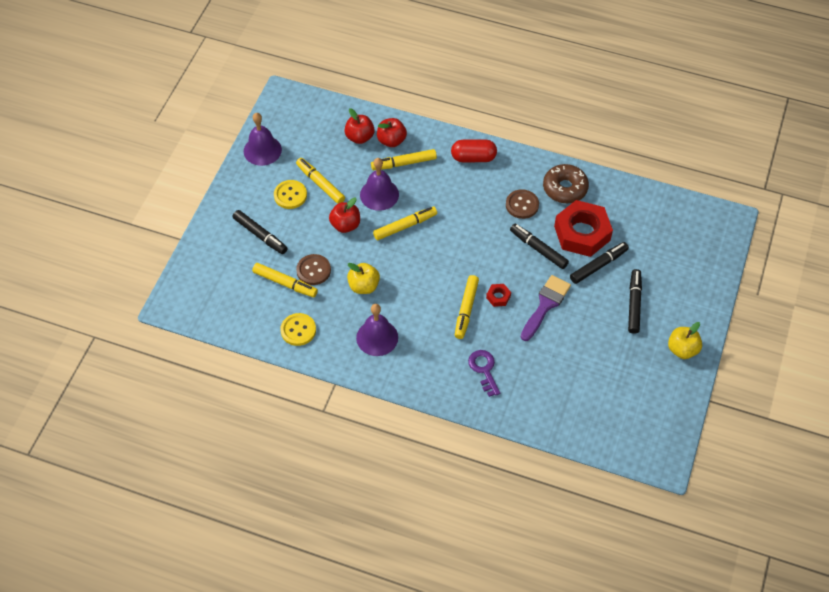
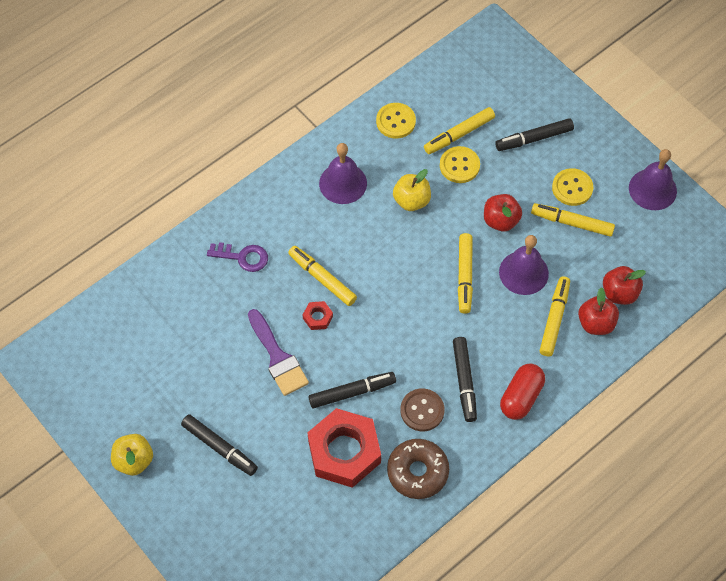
camera: 120 degrees right, 5 degrees up
yellow marker [296,158,345,204] -> yellow marker turned 150 degrees counterclockwise [531,203,615,237]
brown button [296,254,331,285] -> yellow button [440,146,480,183]
black marker [570,242,629,284] -> black marker moved to [453,337,477,422]

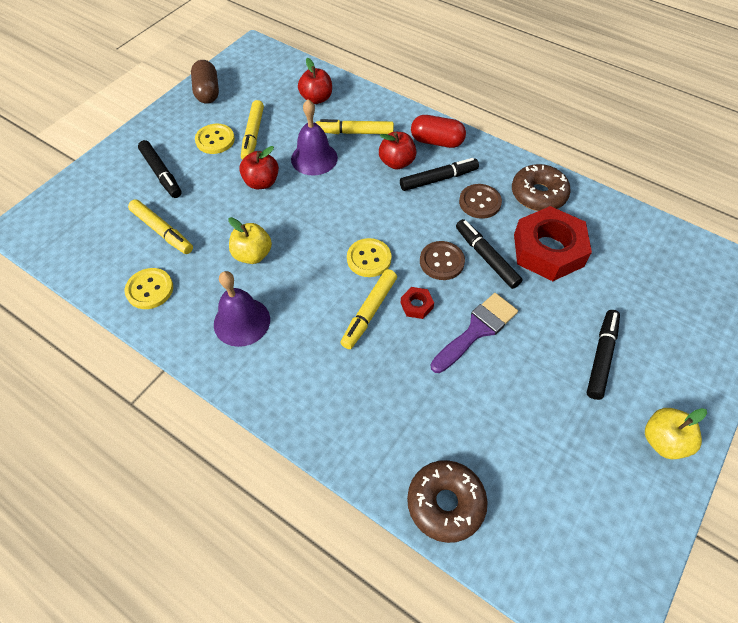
camera: 105 degrees left, 5 degrees down
purple key [207,242,268,272] -> none
yellow button [440,146,480,183] -> yellow button moved to [347,238,391,277]
yellow marker [458,233,473,314] -> none
red apple [578,287,619,335] -> red apple moved to [379,132,417,170]
purple bell [629,149,677,210] -> brown capsule [191,60,219,104]
none -> brown donut [407,460,488,543]
none -> brown button [420,241,465,280]

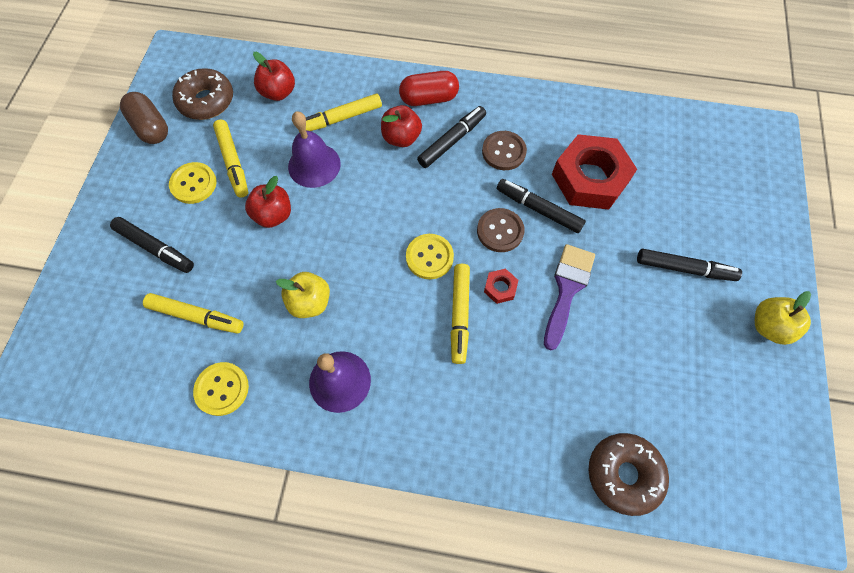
camera: 25 degrees left, 10 degrees up
brown donut [512,164,571,211] -> brown donut moved to [172,68,233,120]
black marker [587,310,620,400] -> black marker turned 105 degrees clockwise [637,249,742,281]

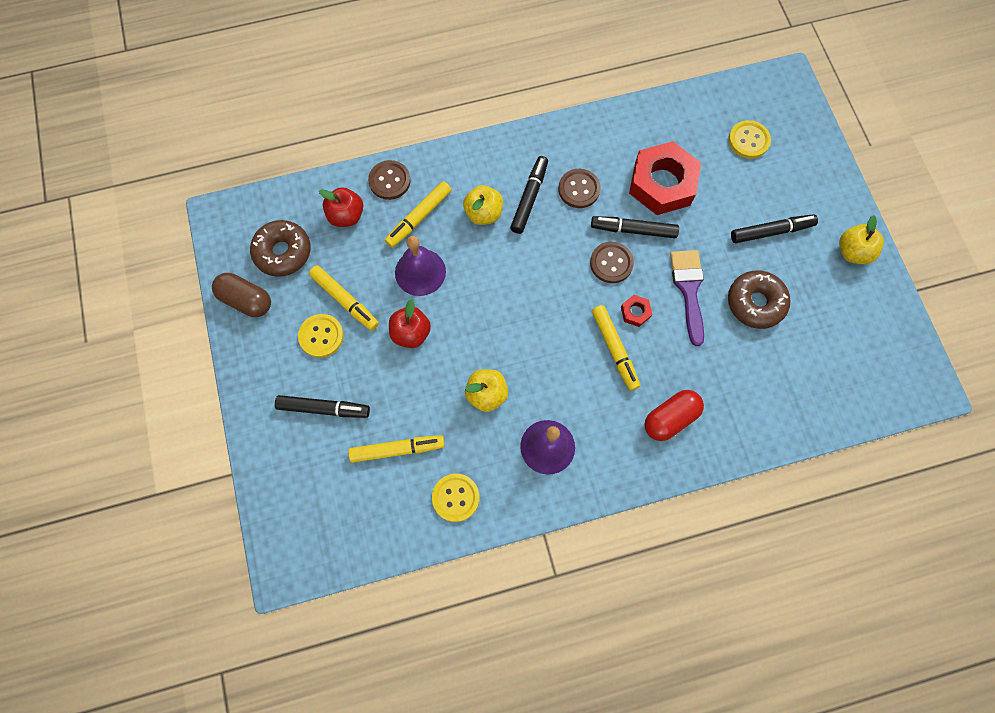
camera: 25 degrees left, 5 degrees up
red apple [381,105,422,147] -> yellow apple [463,185,503,225]
red capsule [399,71,459,106] -> red capsule moved to [644,390,704,441]
yellow button [406,234,454,279] -> yellow button moved to [728,120,771,159]
brown donut [588,433,669,516] -> brown donut moved to [728,271,790,329]
none -> brown button [368,160,411,200]

